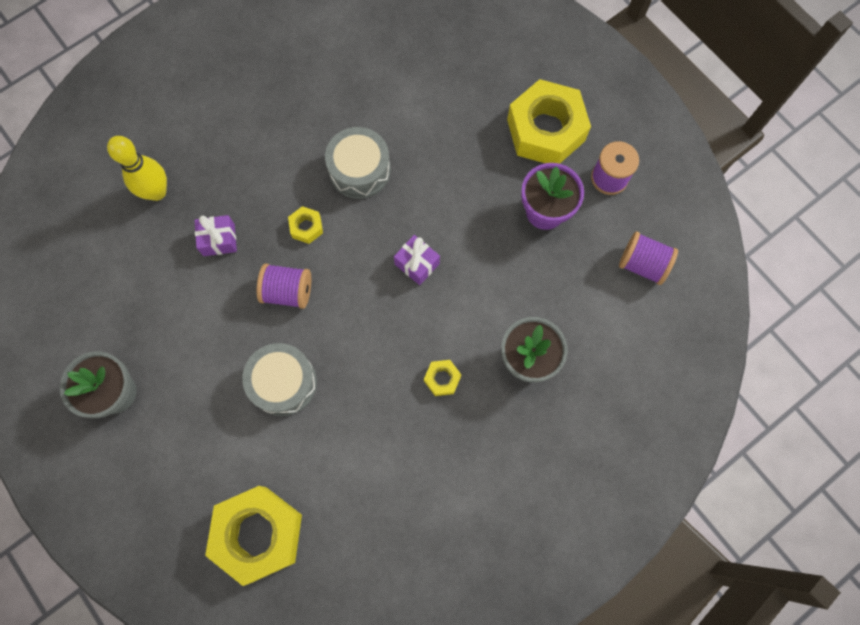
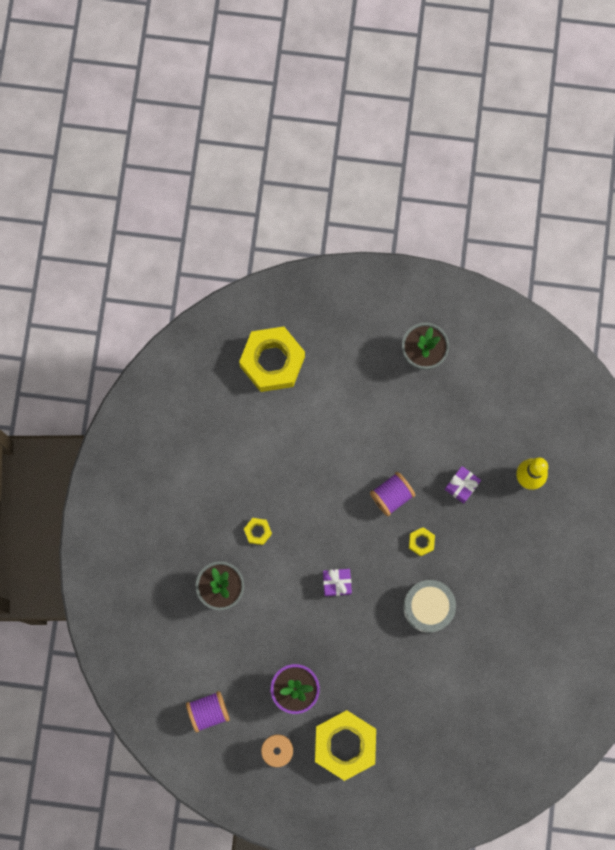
camera: 135 degrees right, 5 degrees up
grey drum [242,343,317,416] -> none

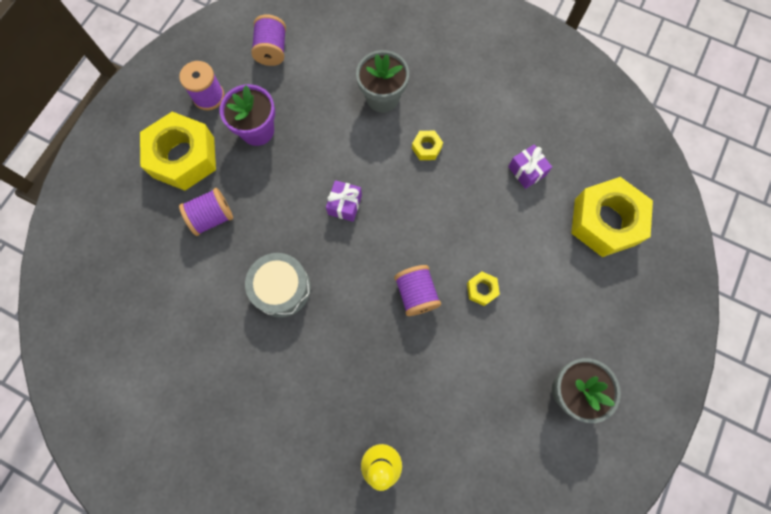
camera: 110 degrees right, 5 degrees down
yellow nut [409,527,435,557] -> yellow nut moved to [467,272,500,306]
purple gift [445,466,481,504] -> purple gift moved to [508,144,552,189]
none -> purple spool [179,188,233,236]

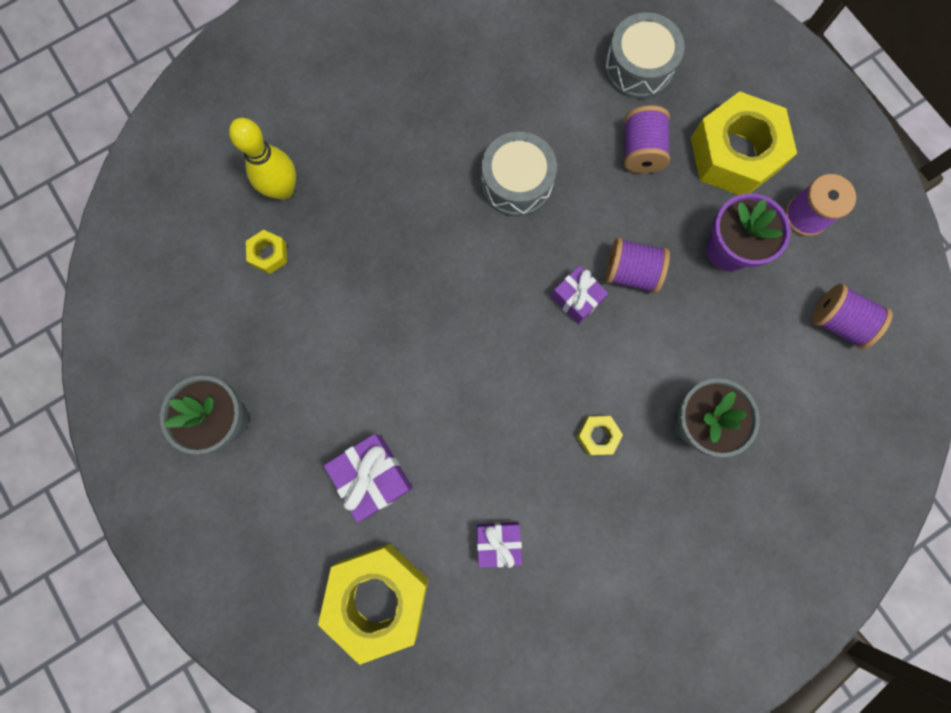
camera: 120 degrees right, 5 degrees up
purple spool [394,265,441,316] -> purple spool moved to [605,238,670,293]
yellow nut [467,272,500,306] -> yellow nut moved to [246,230,287,274]
none -> purple gift [324,434,413,523]
none -> grey drum [604,12,685,99]

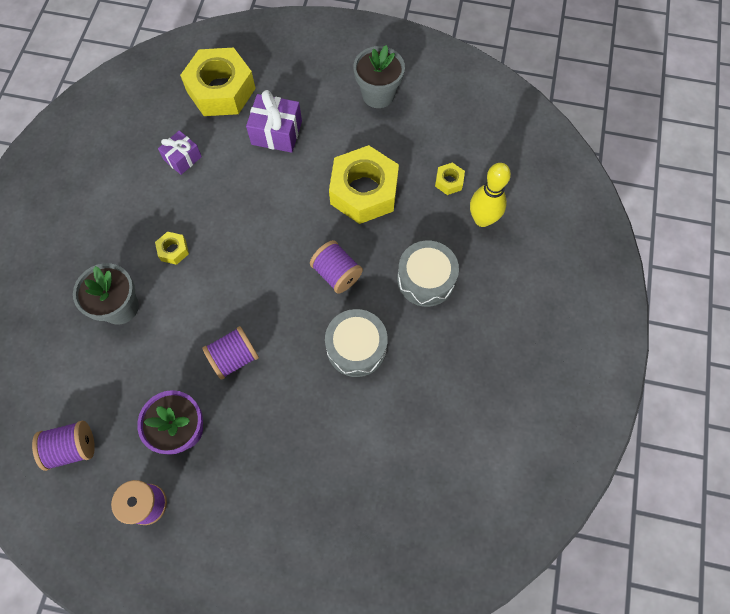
camera: 135 degrees right, 10 degrees down
purple gift [551,266,608,324] -> none
grey drum [604,12,685,99] -> grey drum moved to [397,241,459,307]
purple spool [624,105,670,173] -> purple spool moved to [310,240,363,294]
yellow nut [691,91,797,195] -> yellow nut moved to [329,145,399,224]

